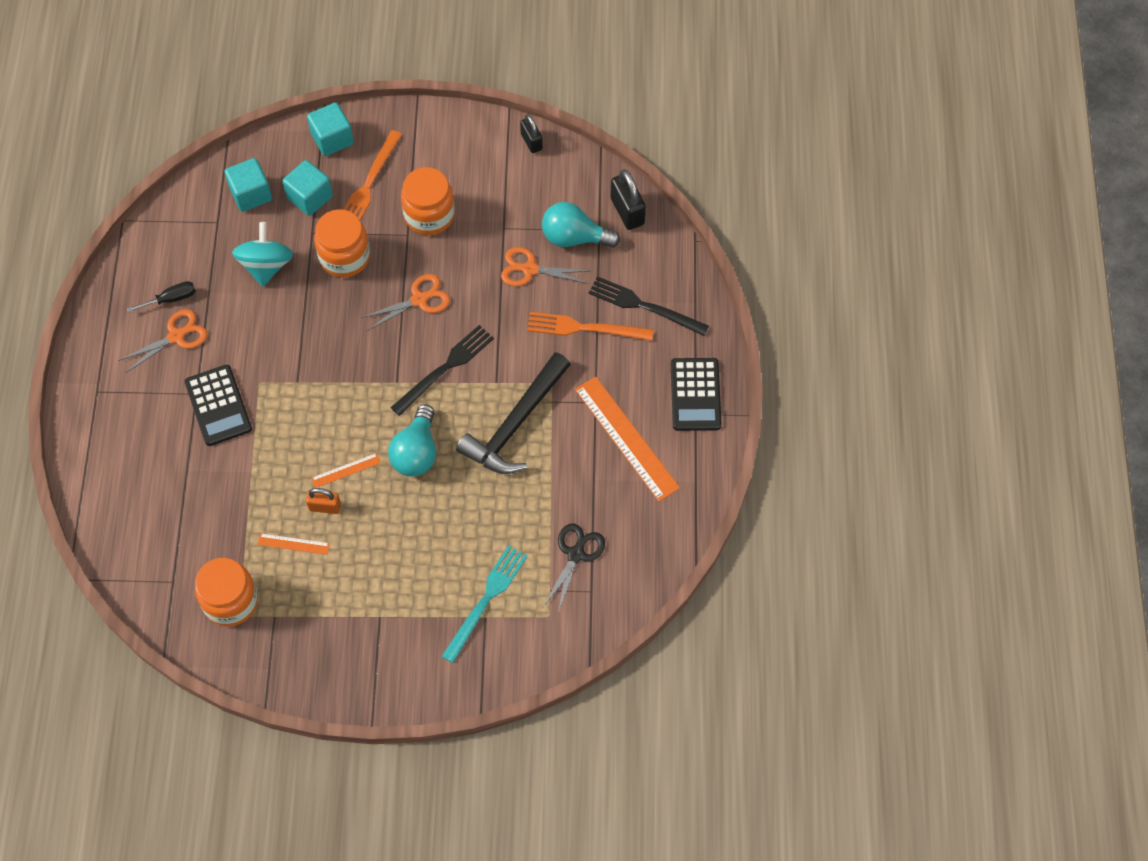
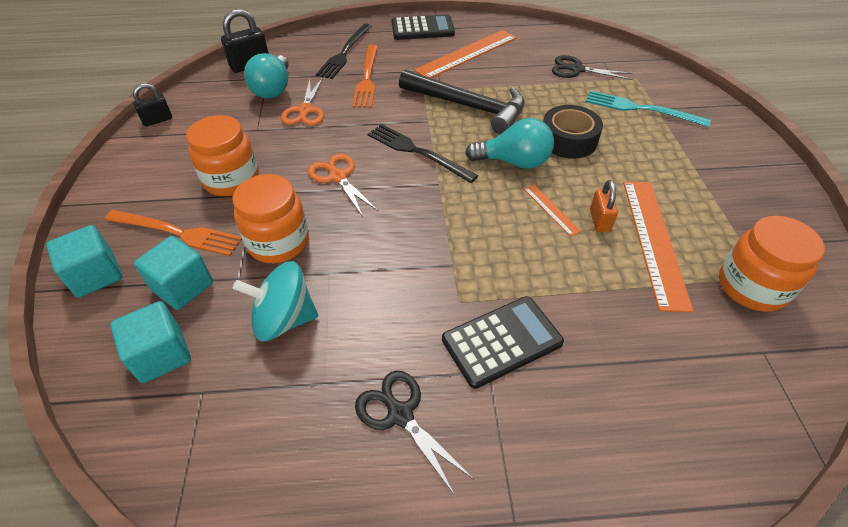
camera: 95 degrees left, 15 degrees down
orange scissors [118,309,208,373] -> black scissors [355,371,473,496]
black screwdriver [127,281,196,313] -> none
orange ruler [258,533,330,555] -> orange ruler [623,181,693,312], size x2.14
none -> black tape [543,105,603,159]

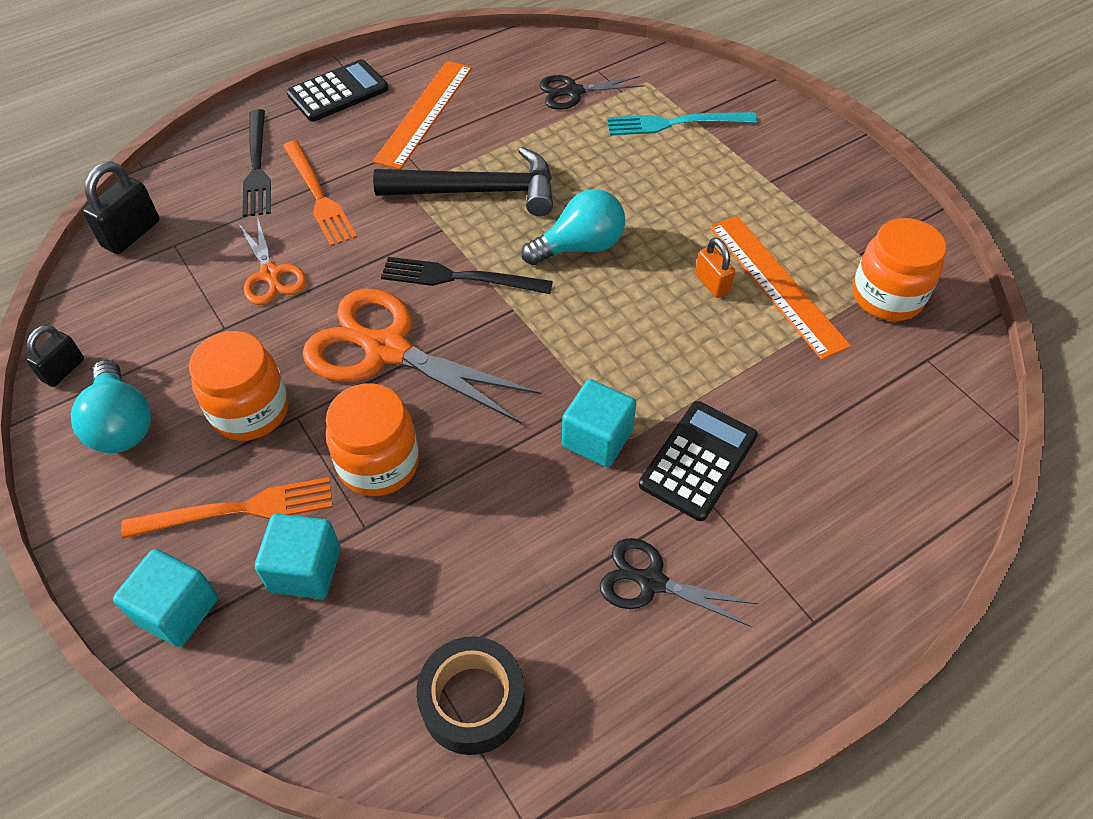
camera: 30 degrees left, 5 degrees up
turquoise cube [110,301,191,383] -> turquoise cube moved to [562,379,637,467]
turquoise spinning top [233,261,318,341] -> none
turquoise light bulb [244,53,289,98] -> turquoise light bulb moved to [71,360,151,453]
orange scissors [308,153,378,217] -> orange scissors [302,289,542,424], size x1.84
orange ruler [524,185,581,236] -> none
black tape [543,105,603,159] -> black tape moved to [416,636,525,755]

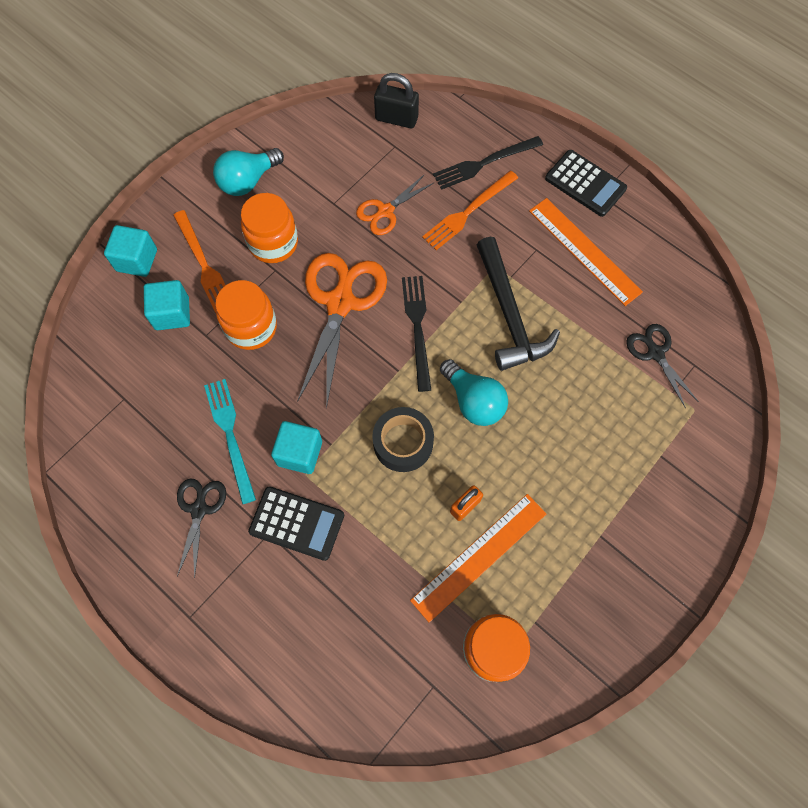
camera: 75 degrees right, 15 degrees up
black padlock [26,325,84,387] -> none
orange ruler [373,61,472,170] -> orange ruler turned 45 degrees clockwise [529,198,643,306]
black tape [416,636,525,755] -> black tape moved to [372,407,434,472]
turquoise fork [607,112,757,135] -> turquoise fork moved to [204,379,256,504]

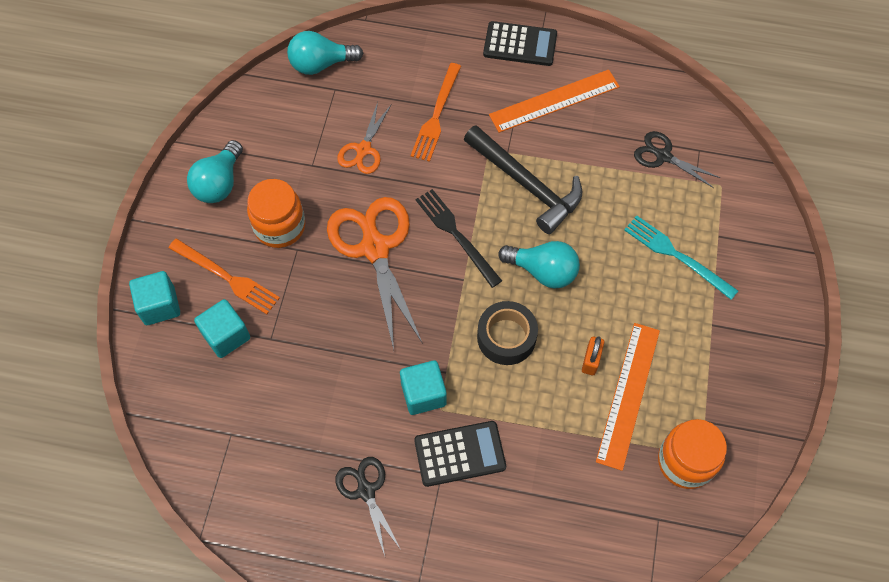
camera: 30 degrees left, 5 degrees down
turquoise fork [204,379,256,504] -> turquoise fork moved to [624,215,738,300]
orange jar [215,280,277,350] -> none
black padlock [374,73,419,128] -> turquoise light bulb [287,31,363,75]
black fork [433,136,543,190] -> none
orange ruler [529,198,643,306] -> orange ruler turned 45 degrees counterclockwise [489,70,620,133]

